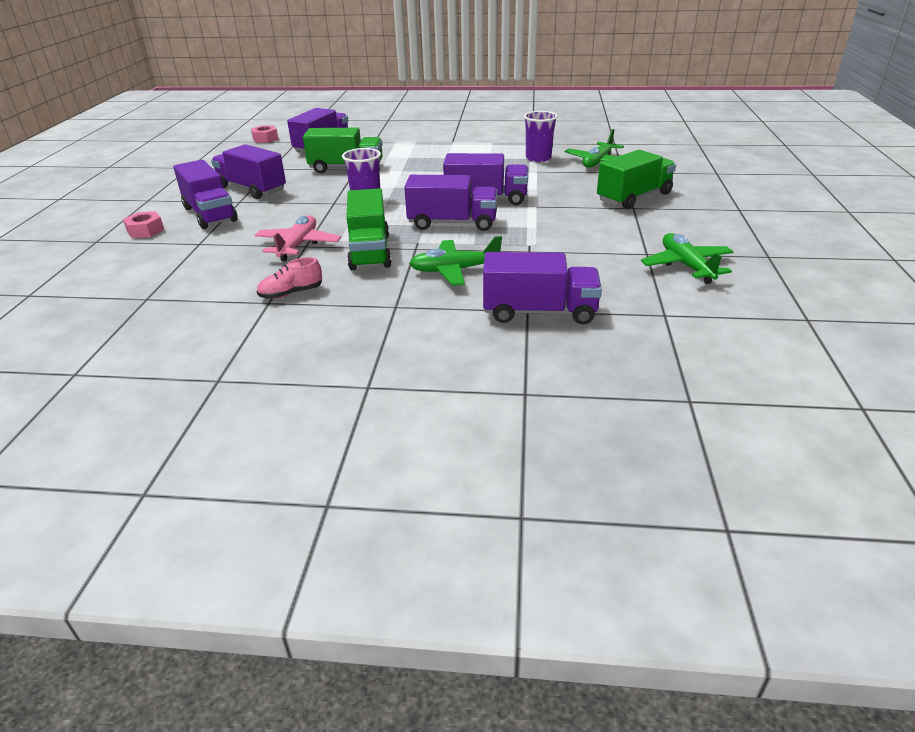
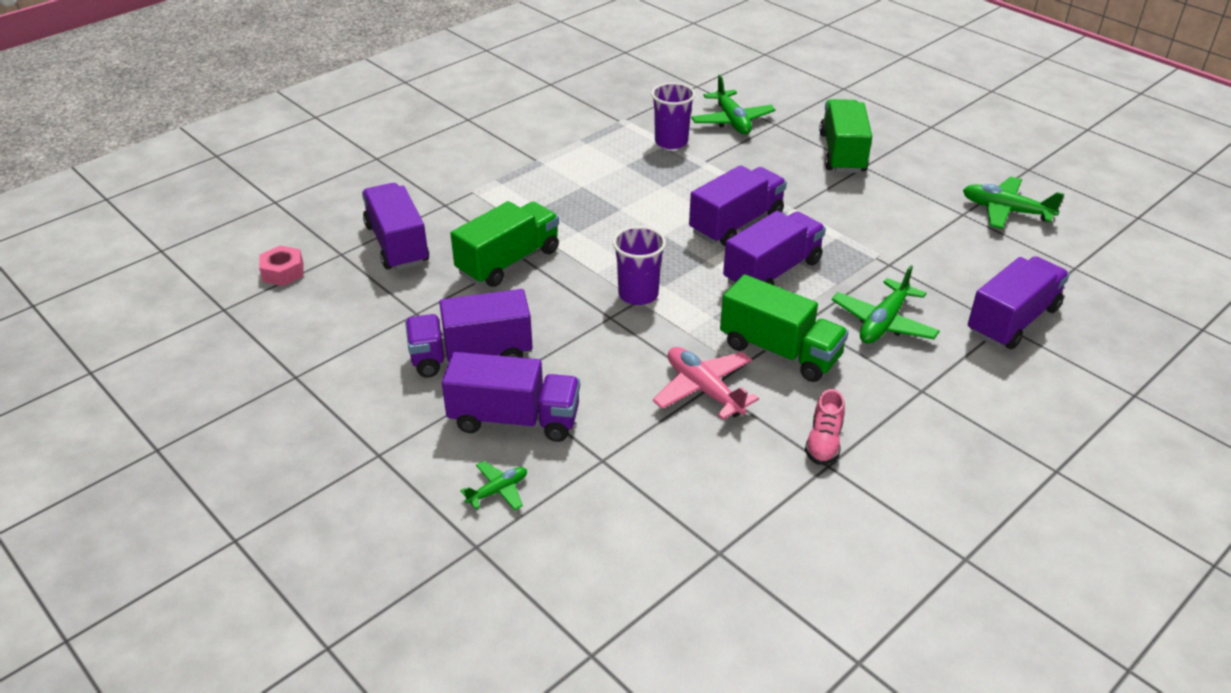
camera: 50 degrees left, 5 degrees up
pink nut [123,211,164,238] -> green plane [460,461,527,510]

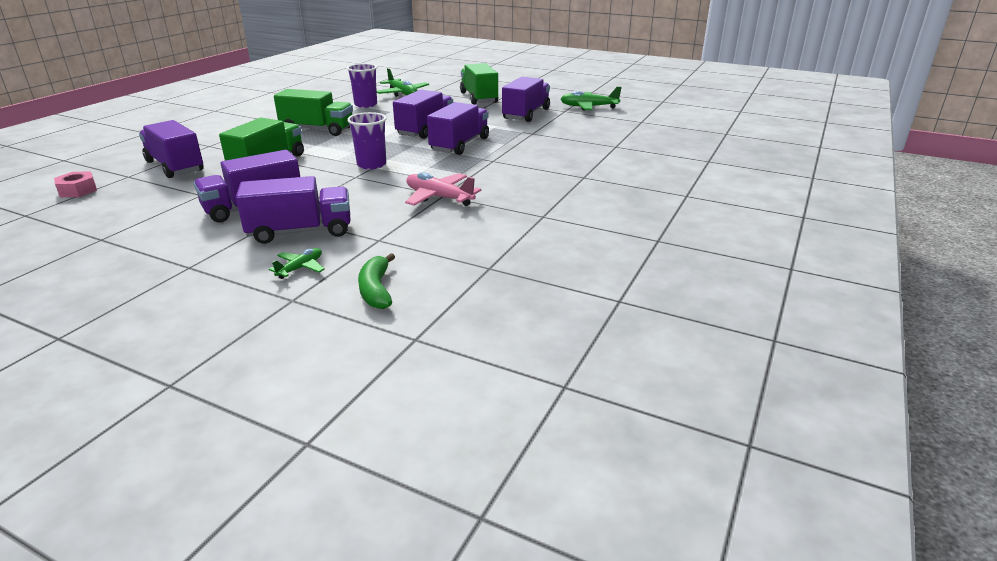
camera: 20 degrees left, 10 degrees down
green truck [720,274,849,382] -> green truck moved to [274,89,353,136]
pink shoe [805,389,845,465] -> none
green plane [832,265,940,344] -> none
purple truck [968,256,1070,349] -> purple truck moved to [502,77,550,122]
none -> green banana [358,253,395,309]

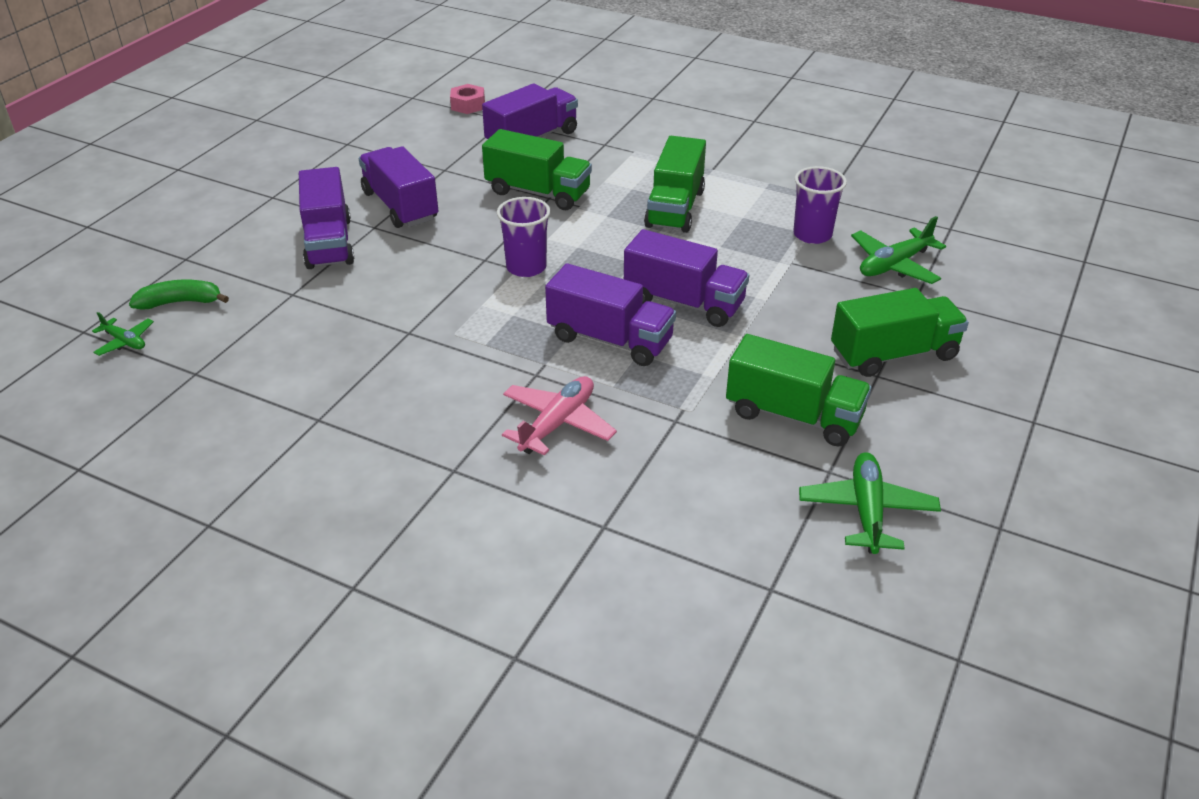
camera: 90 degrees right, 10 degrees up
green plane [269,248,325,279] -> green plane moved to [92,312,154,356]
pink plane [405,172,482,206] -> pink plane moved to [502,376,617,456]
purple truck [502,77,550,122] -> green truck [726,334,872,446]

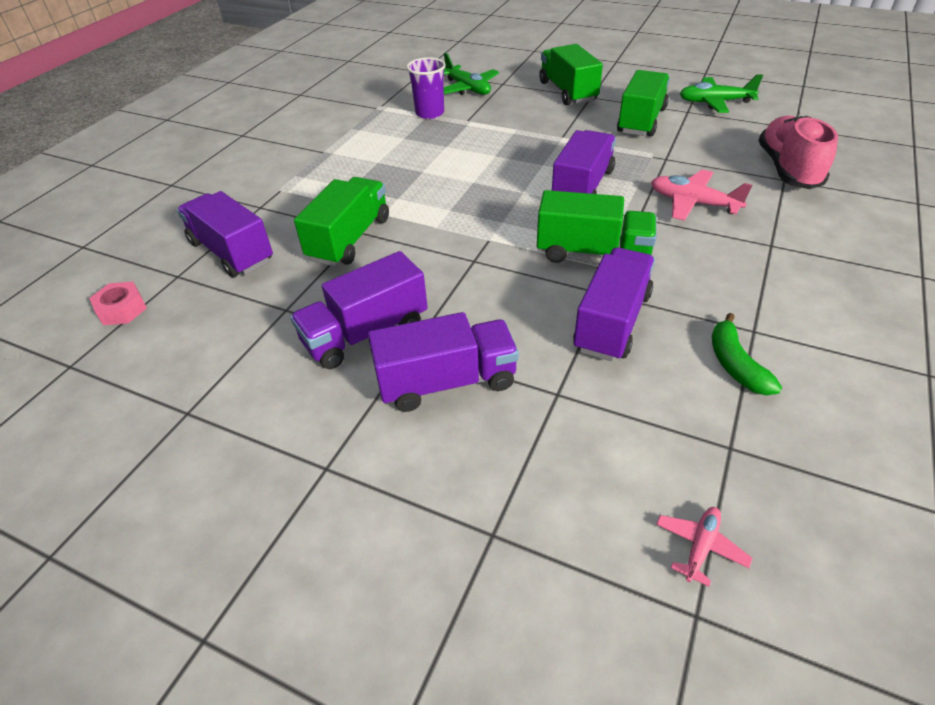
camera: 90 degrees left, 5 degrees up
green plane [92,312,154,356] -> pink plane [656,507,753,587]
green banana [129,279,229,310] -> green banana moved to [712,313,782,395]
purple cup [497,197,550,277] -> none
purple truck [624,229,749,327] -> purple truck moved to [573,247,655,361]
green truck [644,136,706,233] -> green truck moved to [537,190,656,263]
none -> pink shoe [758,115,838,189]

